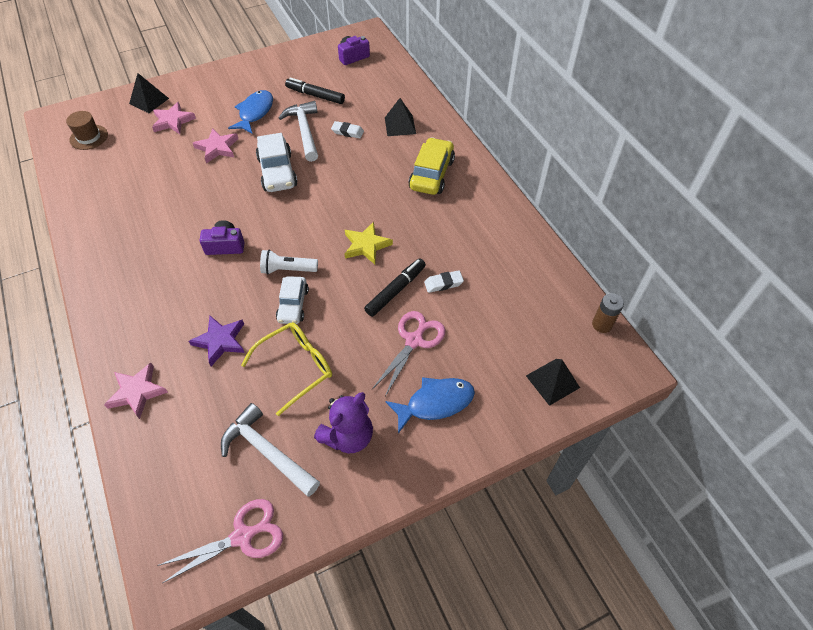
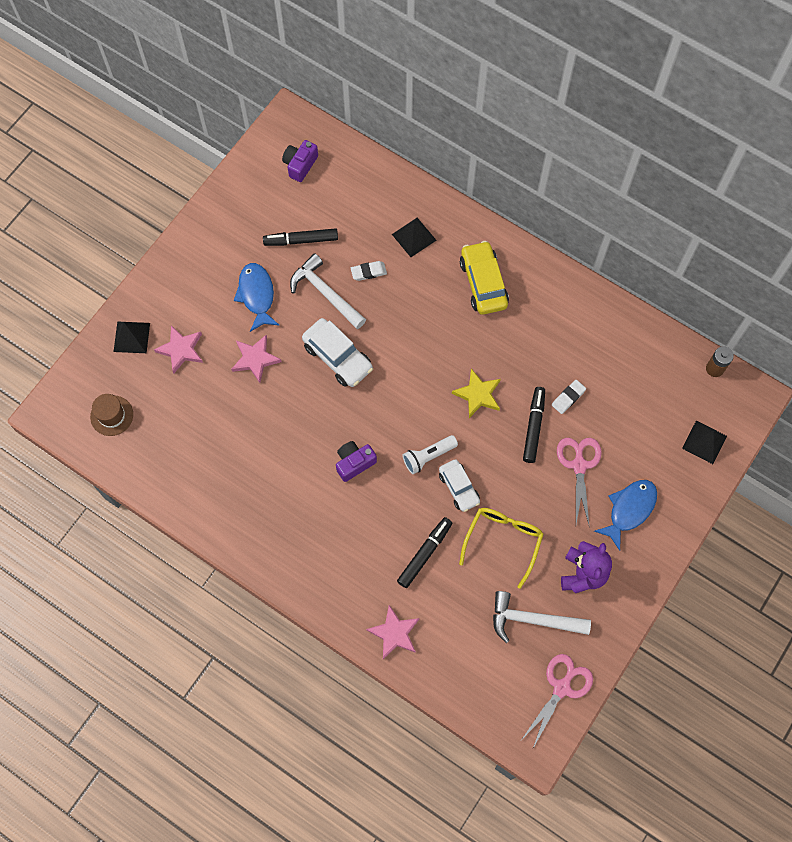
camera: 30 degrees left, 15 degrees up
purple star [189,316,245,366] -> black marker [397,517,452,588]

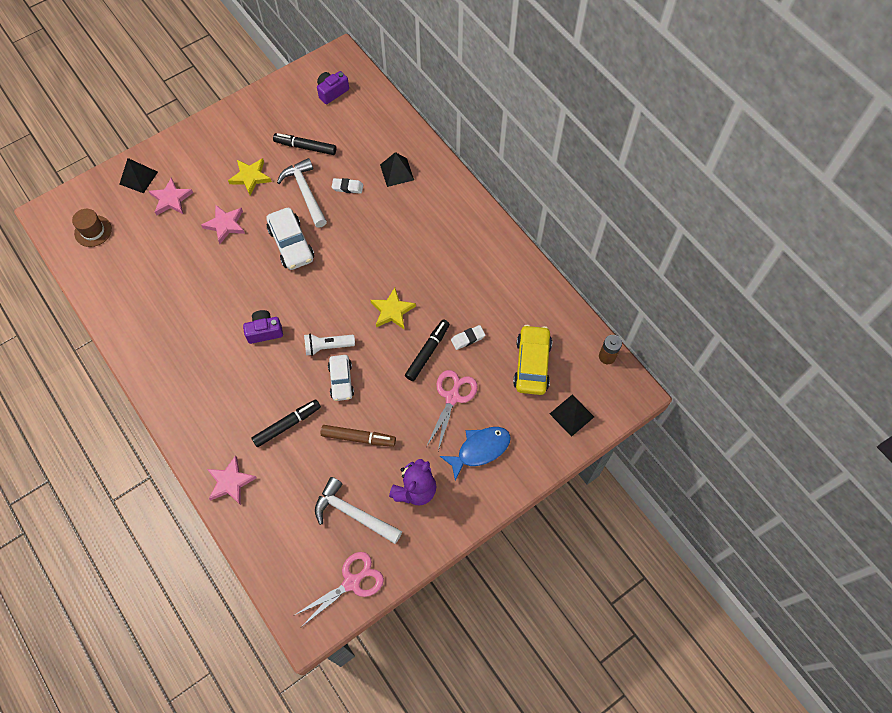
camera: 20 degrees right, 5 degrees down
blue fish [234,263,280,332] -> yellow star [228,158,272,195]
yellow glasses [459,508,544,589] -> brown marker [321,425,396,447]
yellow car [460,241,509,315] -> yellow car moved to [513,325,552,395]

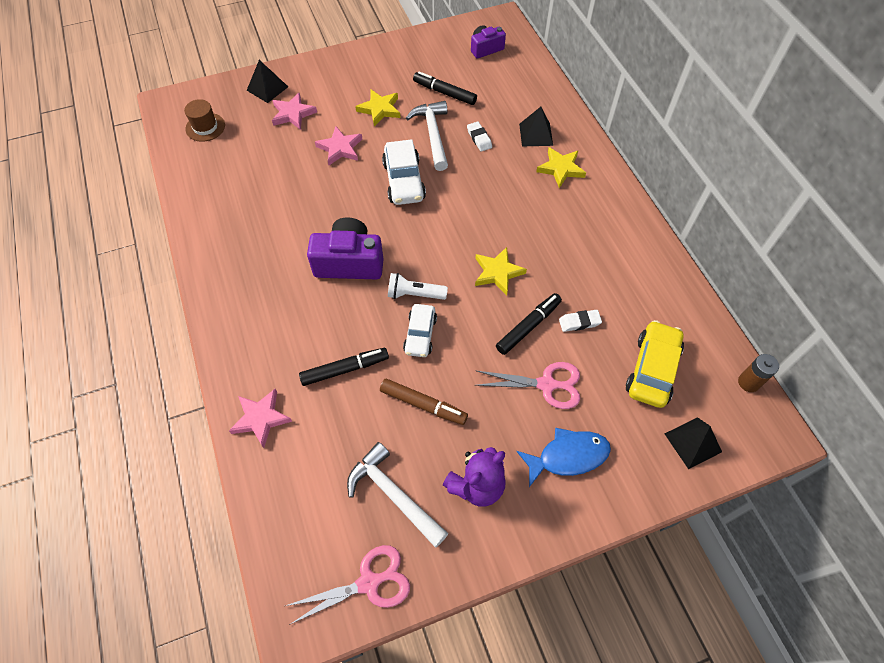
camera: 15 degrees right, 5 degrees down
purple camera [243,310,283,344] -> purple camera [307,217,383,279], size x1.68
white eraser [332,178,363,194] -> white eraser turned 45 degrees clockwise [467,122,492,152]
pink scissors [426,370,478,451] -> pink scissors turned 60 degrees clockwise [475,362,580,409]
none -> yellow star [536,147,586,188]

